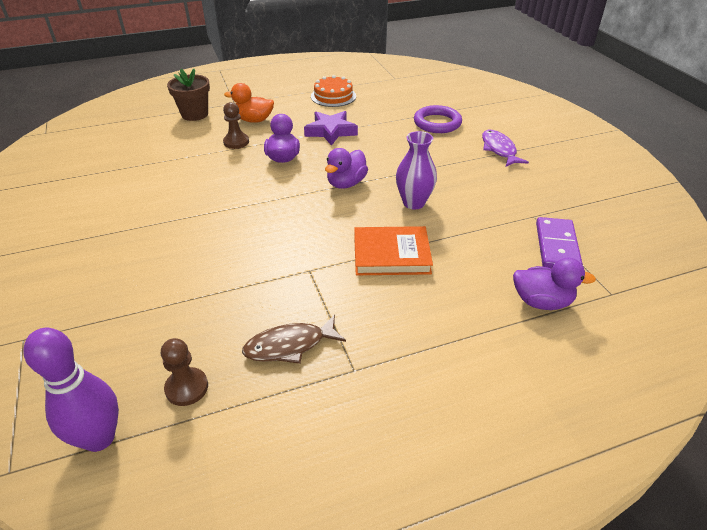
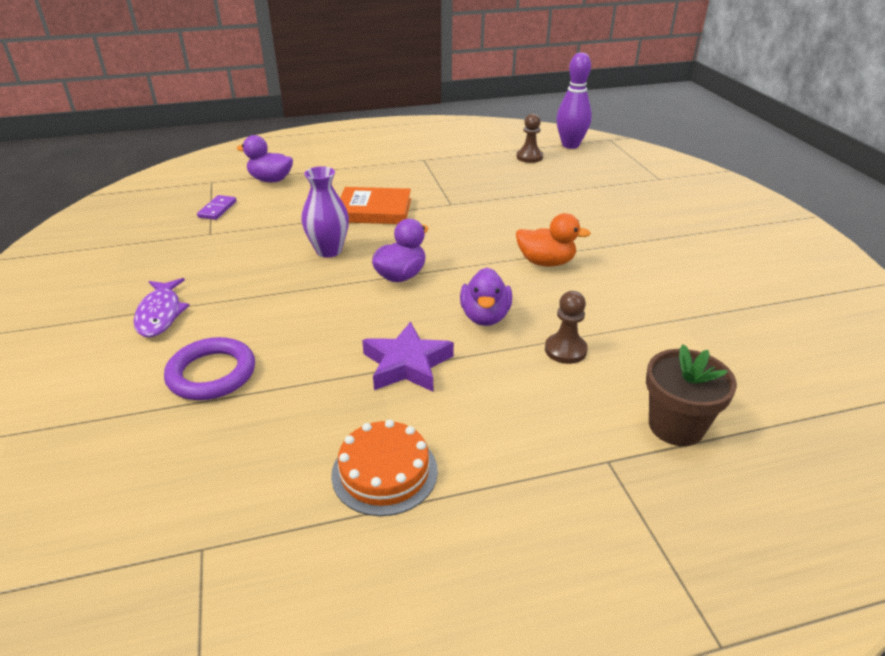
camera: 175 degrees left, 5 degrees down
orange duck [224,83,274,123] -> orange duck moved to [516,213,591,267]
brown fish [242,315,346,364] -> none
purple domino [536,217,583,269] -> purple domino [197,195,237,220], size x0.62

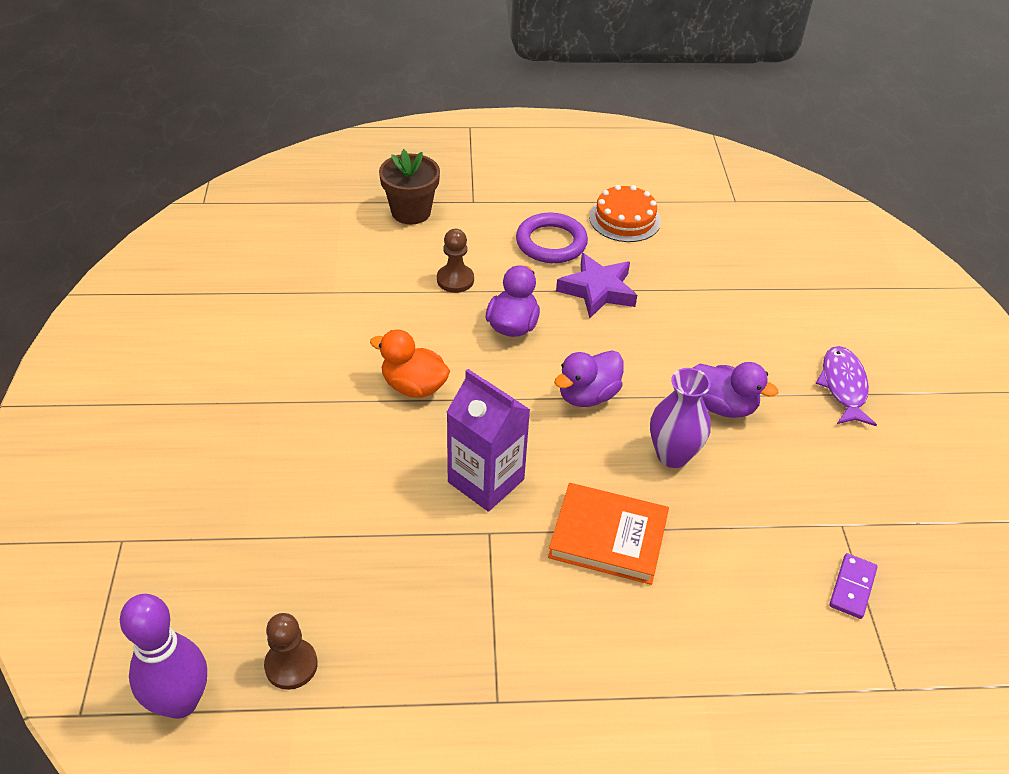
camera: 170 degrees left, 10 degrees up
purple ring [164,337,255,400] -> purple ring moved to [516,213,588,263]
purple duck [237,135,293,182] -> purple duck moved to [693,362,778,418]
none -> purple carton [447,369,530,512]

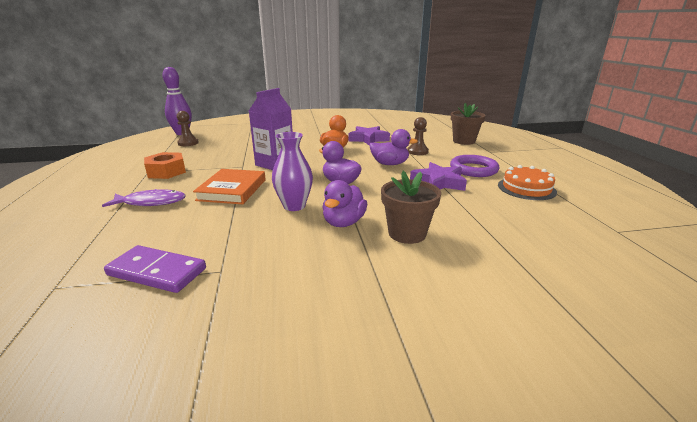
camera: 85 degrees right, 20 degrees down
purple fish [816,346,877,426] -> purple fish moved to [102,189,186,207]
purple domino [829,553,878,619] -> purple domino [104,245,206,293], size x1.61
none -> orange nut [144,152,186,179]
none -> purple star [349,126,390,145]
none -> brown flower pot [381,171,441,244]

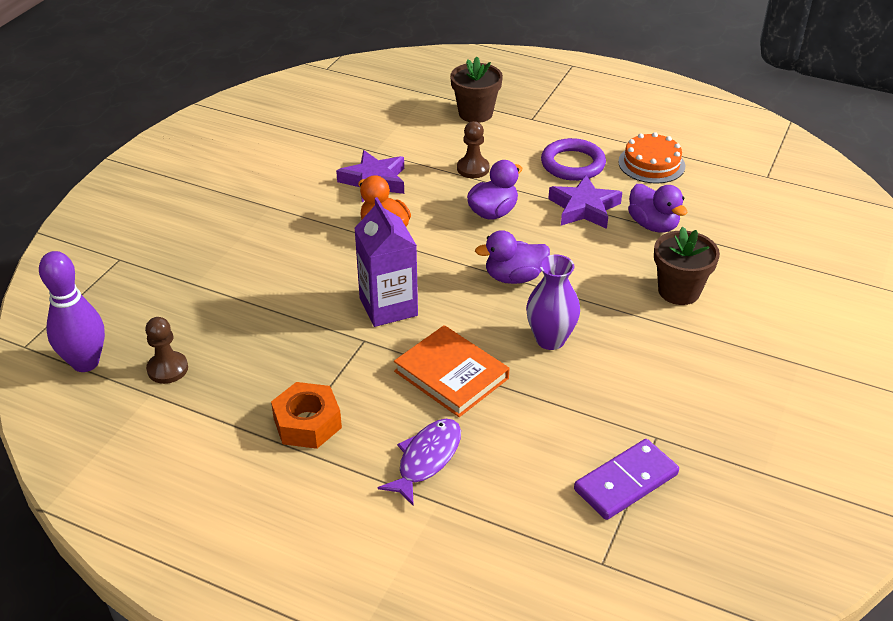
camera: 55 degrees left, 15 degrees up
purple duck [322,180,367,227] -> purple duck moved to [628,184,688,233]

